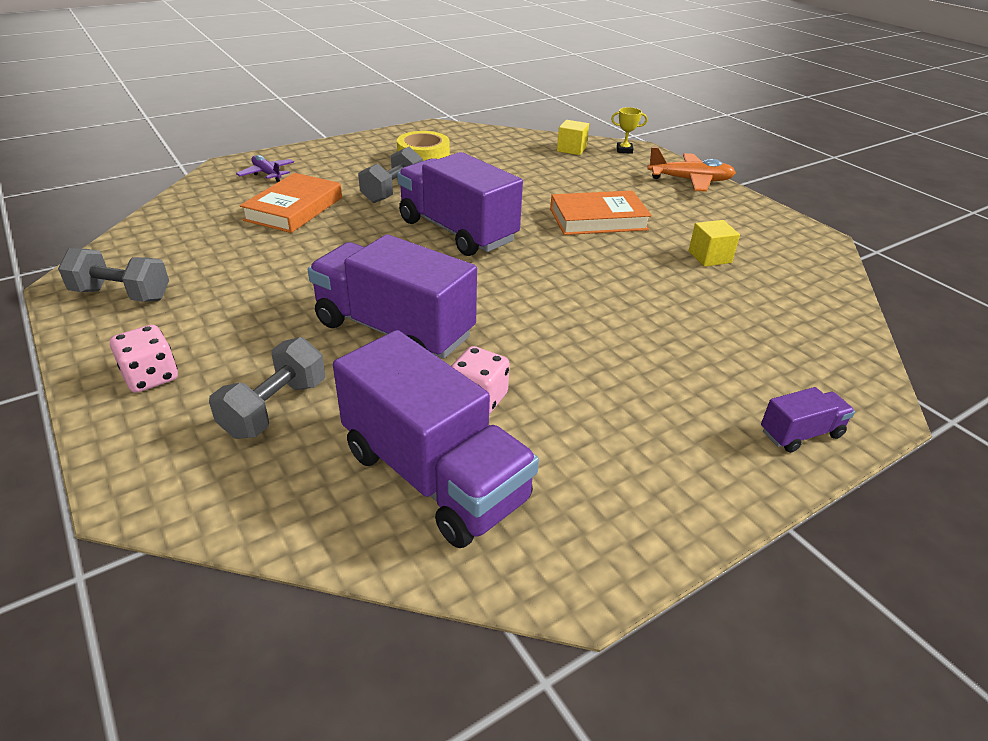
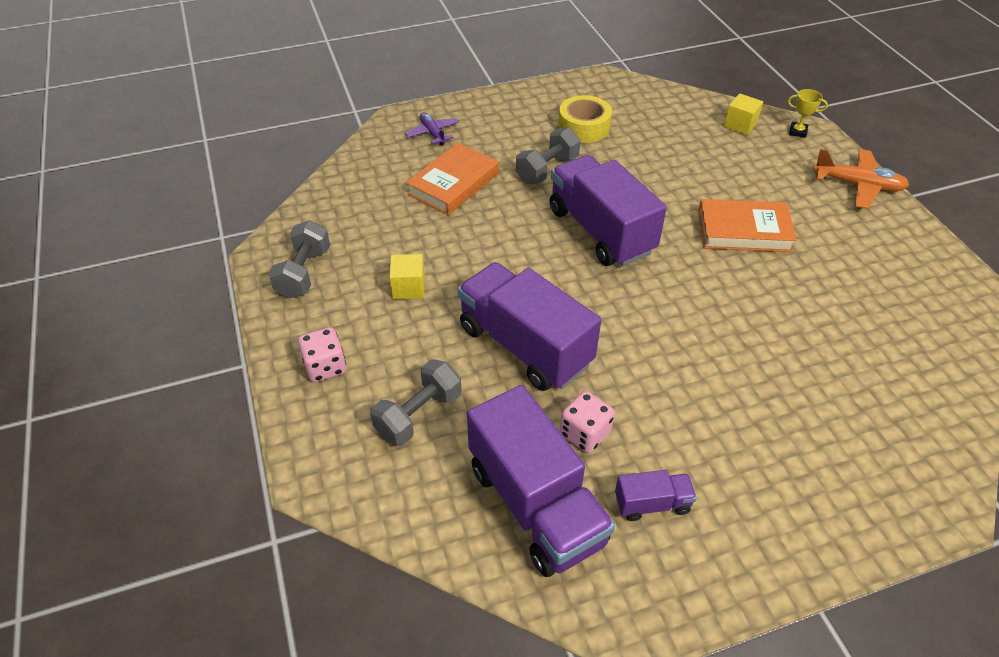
camera: 15 degrees right, 10 degrees up
grey dumbbell [58,248,169,302] -> grey dumbbell turned 75 degrees clockwise [268,220,330,298]
yellow cube [689,220,740,267] -> yellow cube moved to [389,254,425,299]
purple truck [761,387,855,453] -> purple truck moved to [615,470,697,521]

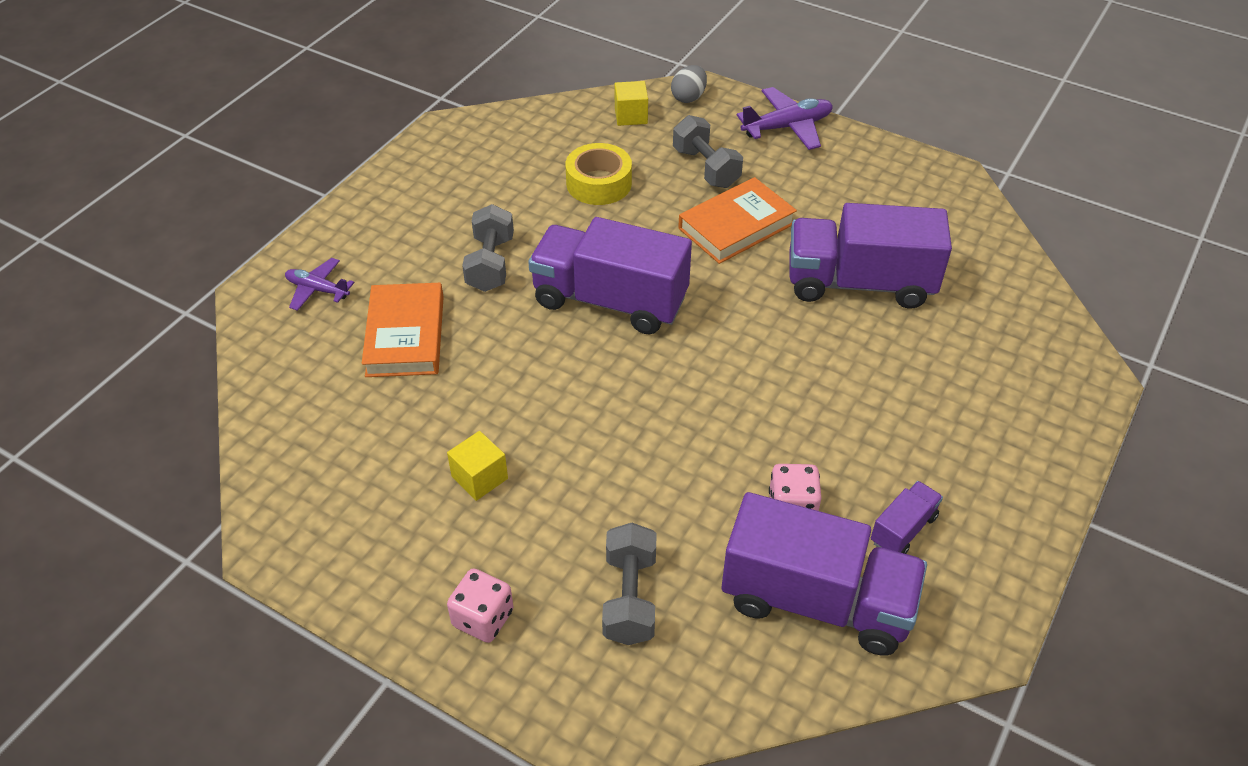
camera: 40 degrees left, 0 degrees up
grey dumbbell [268,220,330,298] -> grey dumbbell moved to [673,115,743,188]
purple truck [458,262,601,391] -> purple truck moved to [790,203,952,309]
yellow tape [558,95,612,143] -> yellow tape moved to [565,143,632,205]
yellow trophy [788,89,828,138] -> grey egg [671,65,707,103]
orange plane [813,149,909,209] -> purple plane [737,87,833,150]

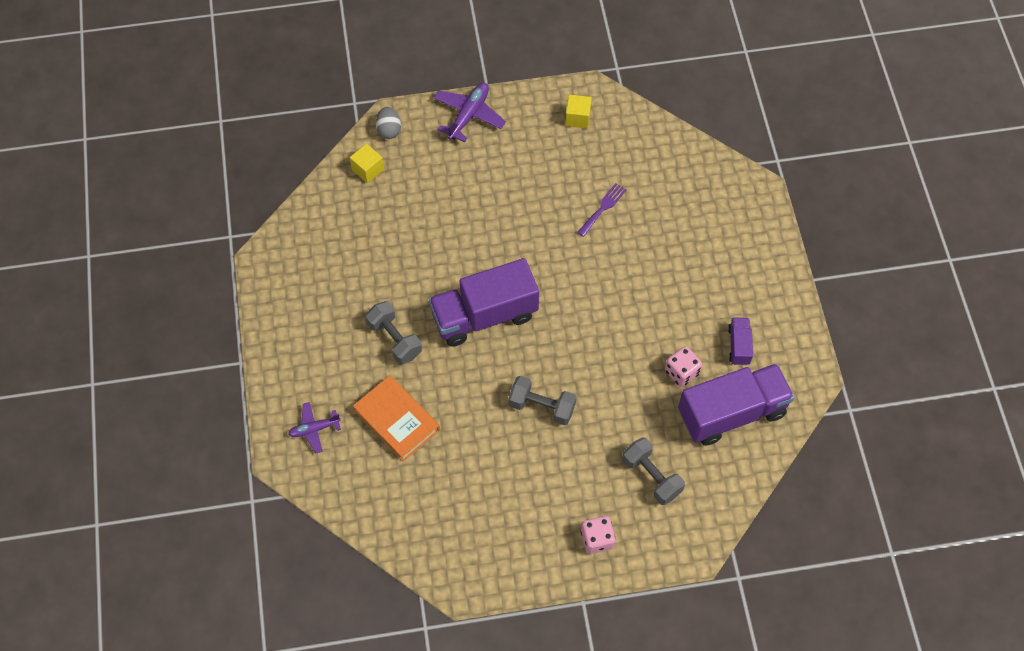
camera: 40 degrees left, 15 degrees up
yellow cube [447,431,508,501] -> yellow cube moved to [565,95,592,129]
yellow tape [565,143,632,205] -> none
grey dumbbell [673,115,743,188] -> grey dumbbell moved to [508,376,576,425]
orange book [678,177,797,264] -> none
purple truck [790,203,952,309] -> purple fork [577,183,626,237]

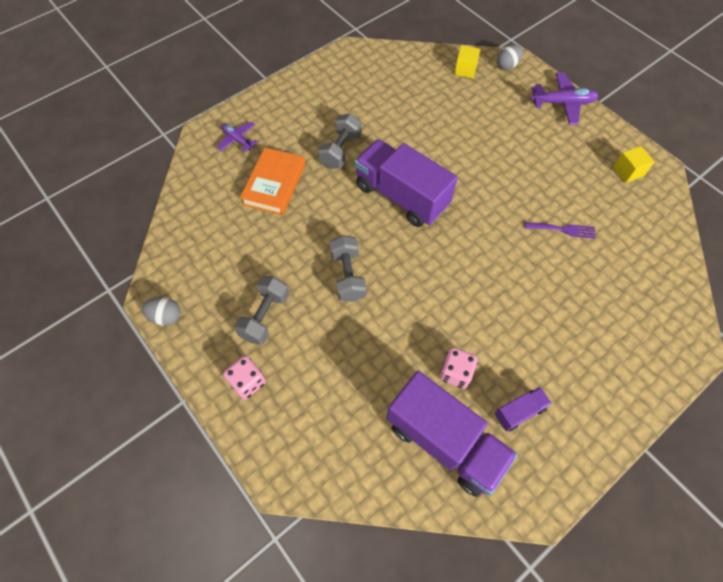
camera: 60 degrees right, 0 degrees up
grey dumbbell [622,437,685,505] -> grey dumbbell moved to [234,276,289,345]
none -> grey egg [141,297,180,326]

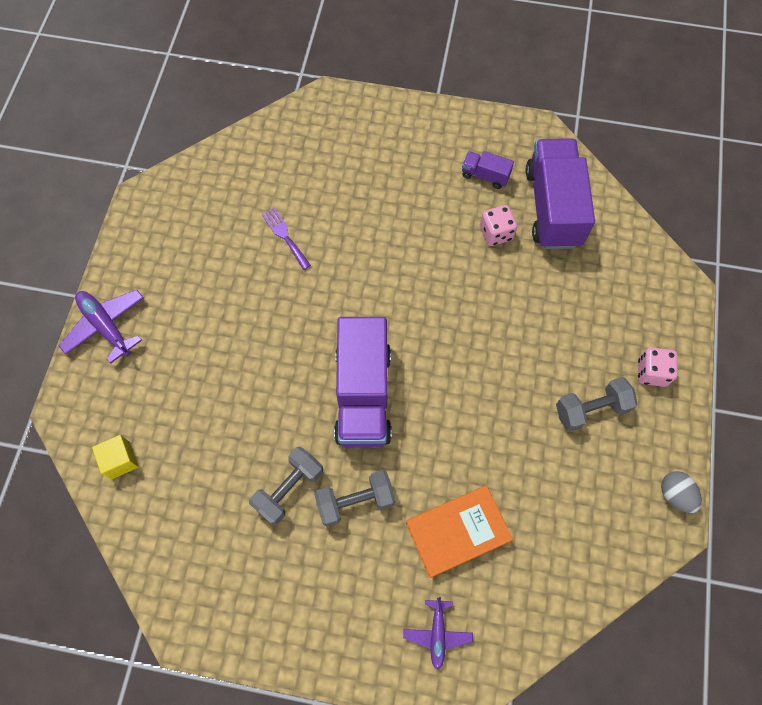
camera: 130 degrees left, 5 degrees up
grey dumbbell [329,235,366,302] -> grey dumbbell moved to [249,447,323,525]
grey egg [497,44,523,70] -> none
yellow cube [613,146,654,183] -> none

